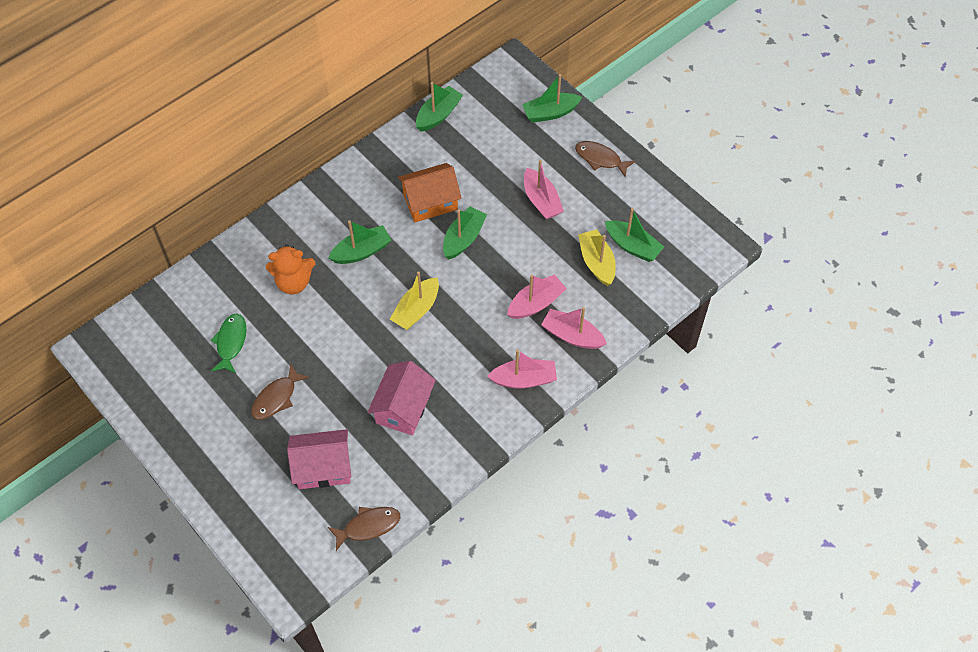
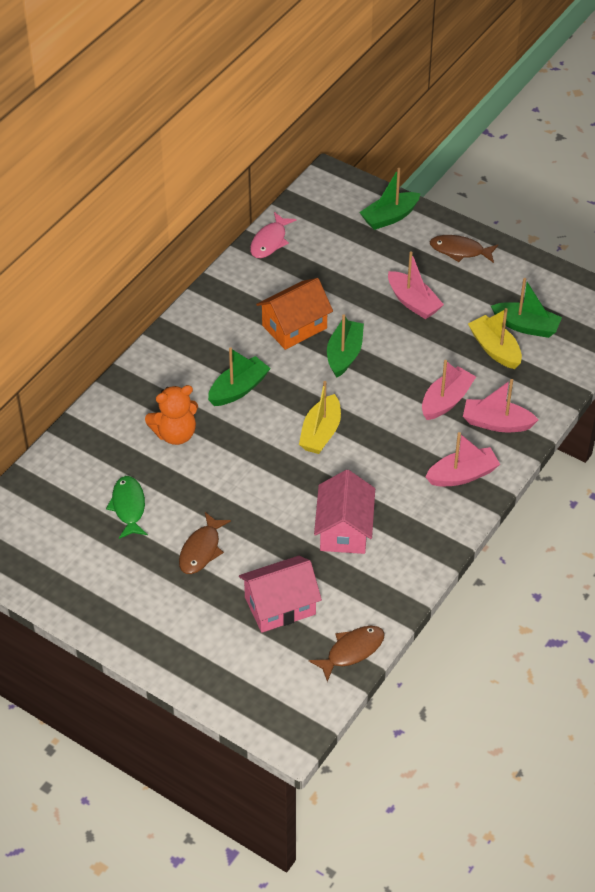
camera: 15 degrees left, 10 degrees down
green boat [416,82,463,132] -> pink fish [250,212,296,258]

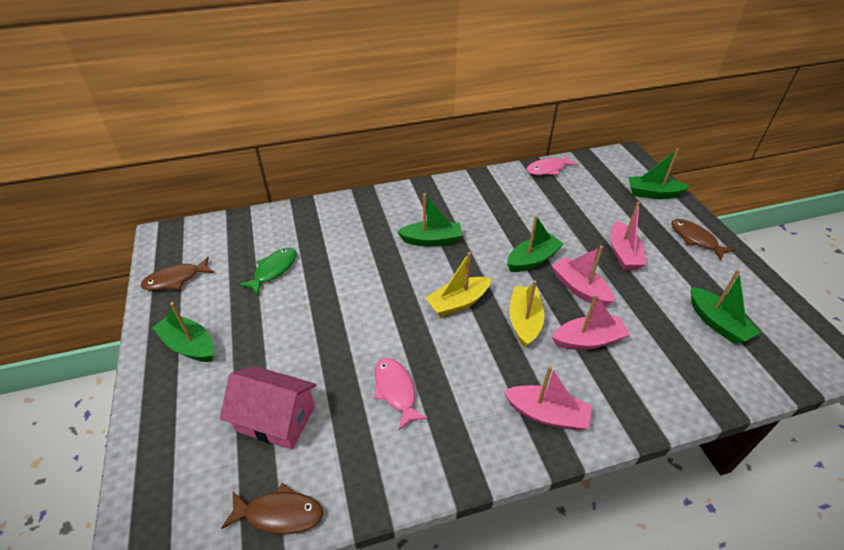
camera: 40 degrees right, 5 degrees down
orange teddy bear [145,385,198,445] -> none
brown fish [179,512,231,574] -> brown fish moved to [140,257,214,291]
orange house [256,278,333,350] -> none
pink house [314,470,375,554] -> pink fish [374,358,428,430]
pink boat [463,379,539,432] -> pink boat moved to [552,246,615,307]
yellow boat [468,308,522,369] -> yellow boat moved to [509,280,545,348]
none -> green boat [152,302,214,362]

